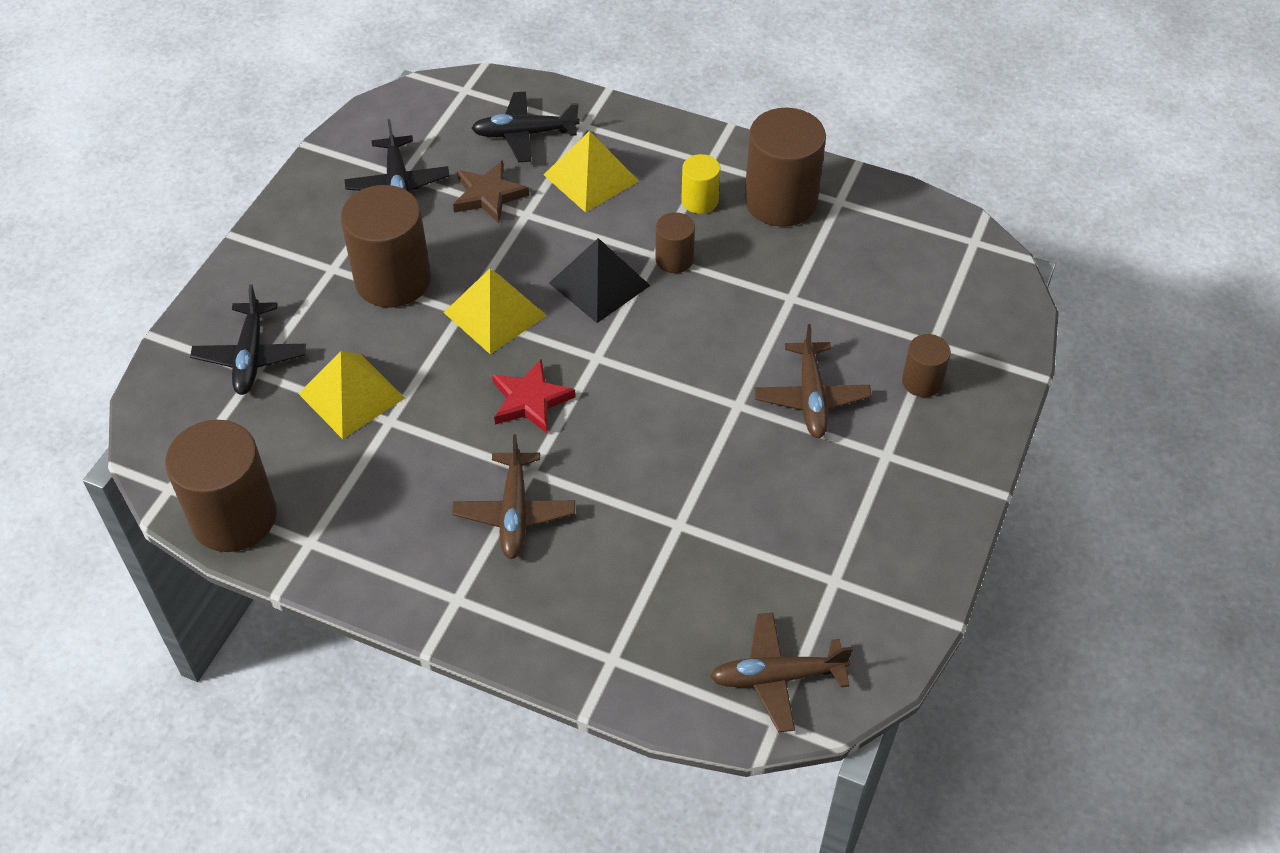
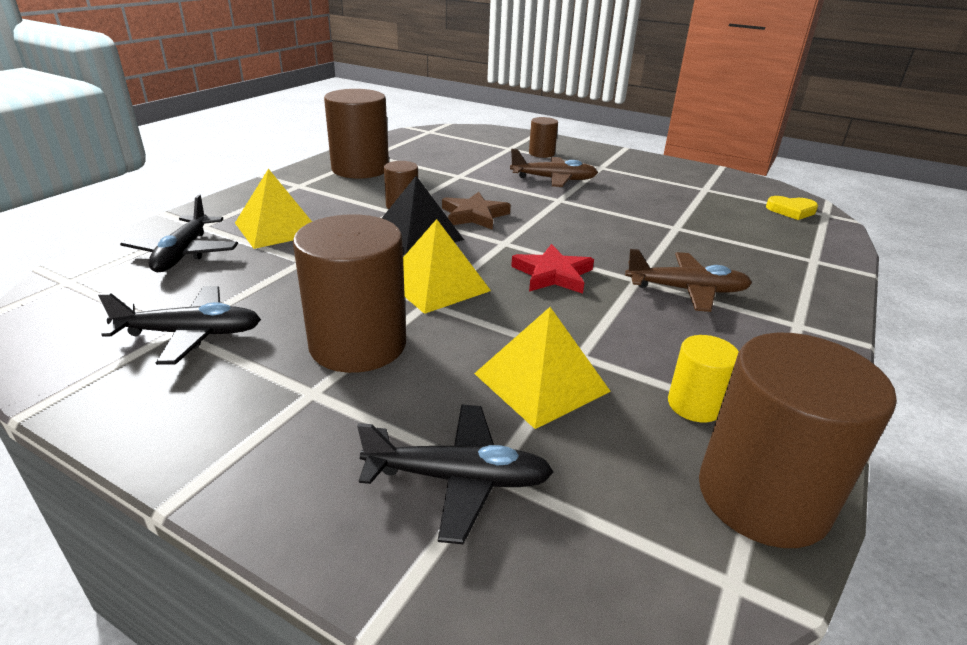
camera: 85 degrees left, 20 degrees down
brown star [453,160,529,223] -> brown star moved to [442,192,511,230]
yellow cylinder [681,154,720,214] -> yellow cylinder moved to [668,335,739,422]
brown plane [710,613,853,732] -> yellow heart [766,196,818,220]

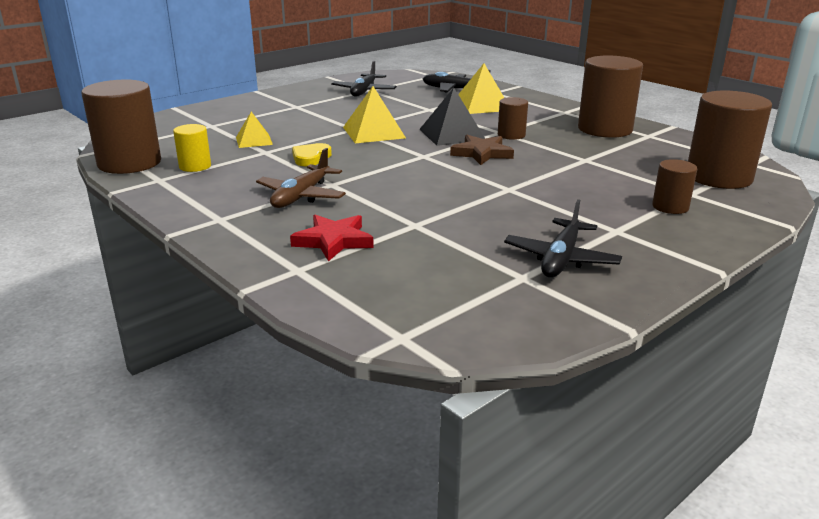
camera: 110 degrees right, 5 degrees down
brown cylinder [293,215,406,373] -> brown cylinder moved to [688,90,772,189]
black plane [357,405,554,544] -> black plane moved to [504,199,622,277]
yellow pyramid [474,307,611,429] -> yellow pyramid [236,112,273,148], size x0.62
brown plane [510,149,598,187] -> none
red star [511,244,594,294] -> red star moved to [290,215,374,262]
yellow heart [766,196,818,220] -> yellow heart moved to [292,143,332,167]

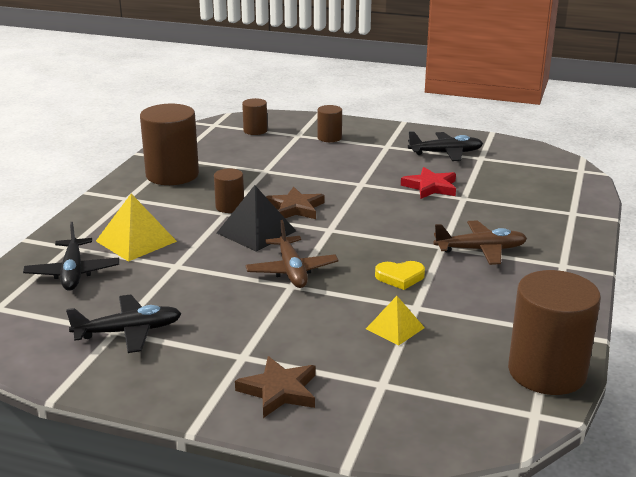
camera: 120 degrees left, 0 degrees up
yellow cylinder [173,124,211,172] -> none
red star [290,215,374,262] -> red star moved to [401,167,456,199]
yellow pyramid [343,86,406,143] -> brown plane [245,220,339,288]
brown cylinder [688,90,772,189] -> brown cylinder [242,98,267,135], size x0.51
none -> brown star [235,356,316,418]

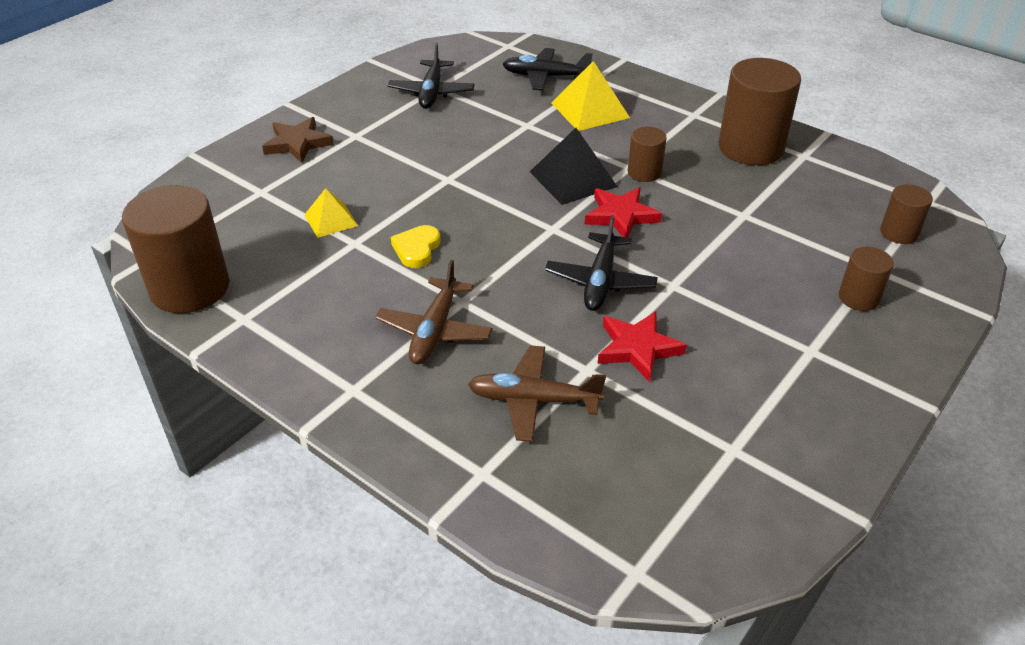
camera: 110 degrees right, 15 degrees up
brown plane [245,220,339,288] -> brown plane moved to [468,345,606,442]
brown star [266,187,325,219] -> red star [585,187,662,238]
black plane [408,131,483,161] -> black plane moved to [545,215,658,311]

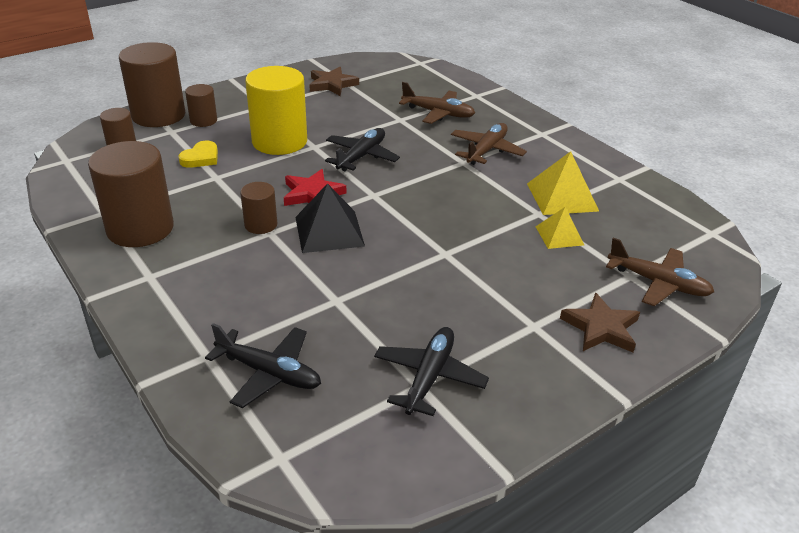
camera: 165 degrees left, 5 degrees down
brown cylinder [122,185,230,313] -> brown cylinder moved to [119,42,185,127]
yellow heart [391,225,441,268] -> yellow heart moved to [178,141,218,168]
yellow pyramid [552,61,630,131] -> yellow pyramid moved to [527,151,599,215]
red star [598,311,687,382] -> none
none -> yellow cylinder [245,66,307,155]
none -> brown star [309,67,359,96]
none -> brown plane [606,238,714,306]

